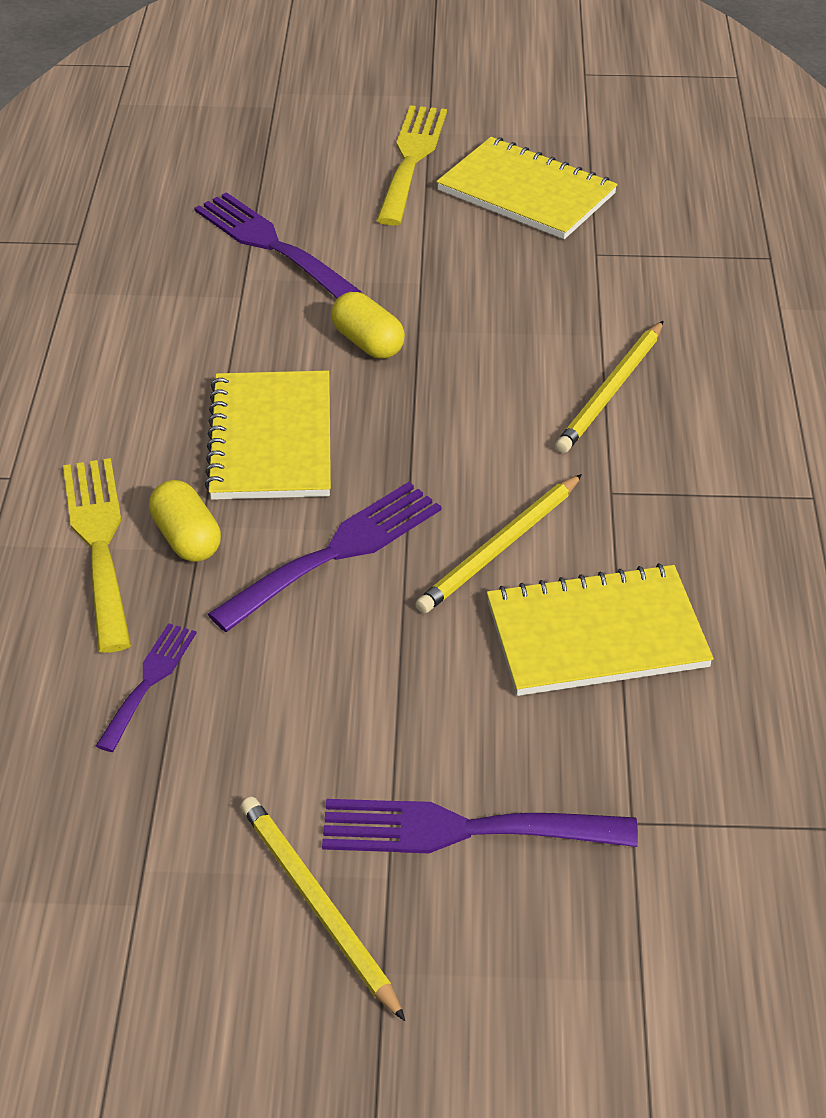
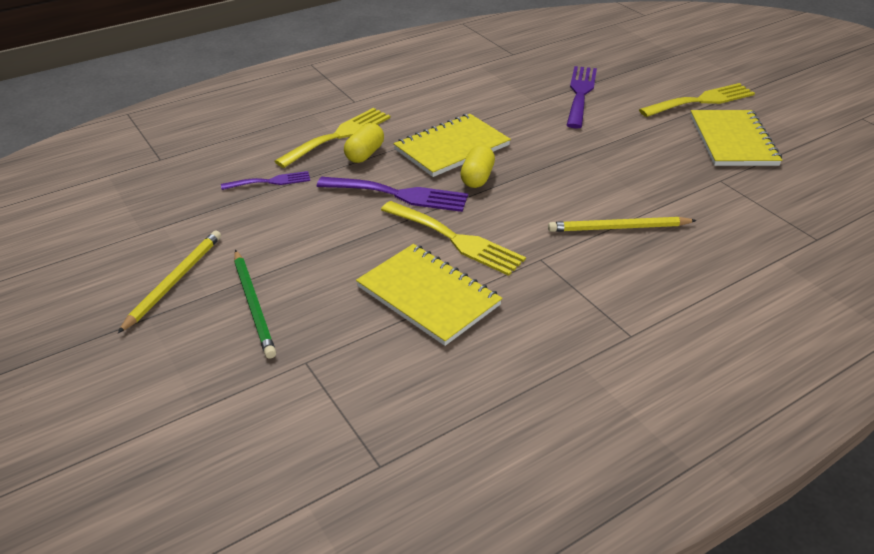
camera: 55 degrees right, 5 degrees down
purple fork [322,799,638,853] -> green pencil [234,250,276,359]
yellow capsule [331,292,405,359] -> yellow capsule moved to [460,145,495,188]
yellow pencil [416,474,582,613] -> yellow fork [381,201,526,276]

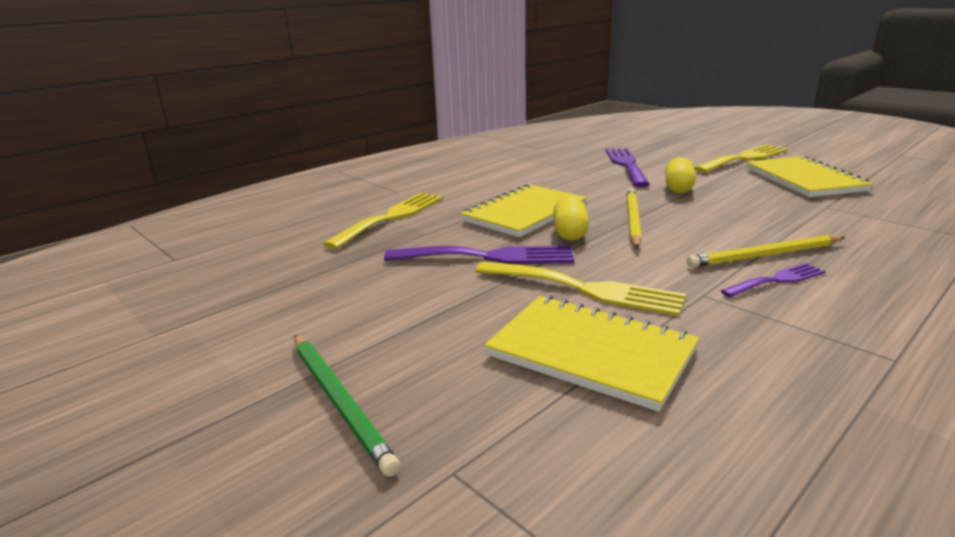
camera: 10 degrees left, 15 degrees down
yellow pencil [118,231,221,333] -> yellow pencil moved to [627,188,642,248]
purple fork [221,171,310,190] -> purple fork moved to [721,263,826,297]
yellow capsule [344,123,384,163] -> yellow capsule moved to [665,157,696,193]

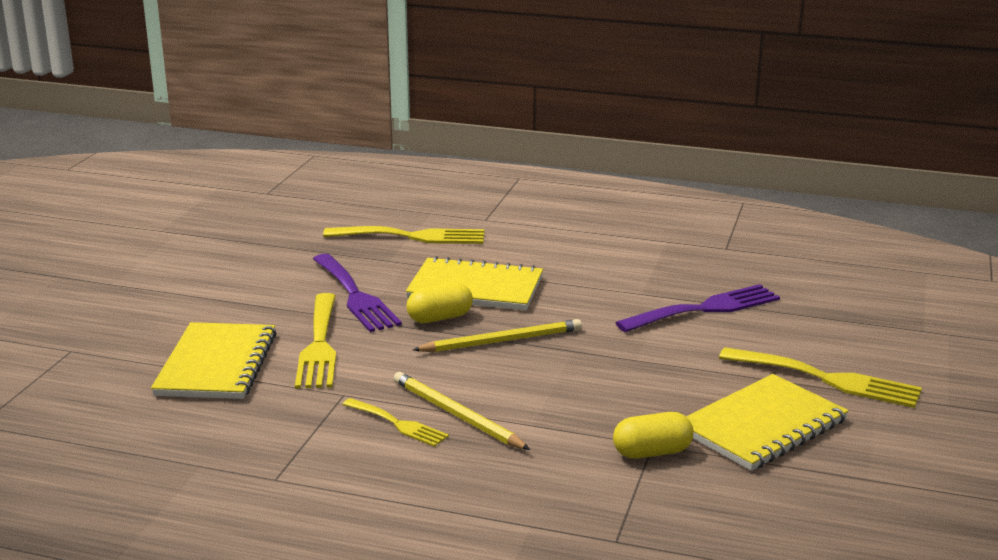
camera: 60 degrees right, 0 degrees up
green pencil [294,335,400,477] -> none
yellow capsule [665,157,696,193] -> yellow capsule moved to [613,412,694,459]
purple fork [721,263,826,297] -> yellow fork [342,398,449,447]

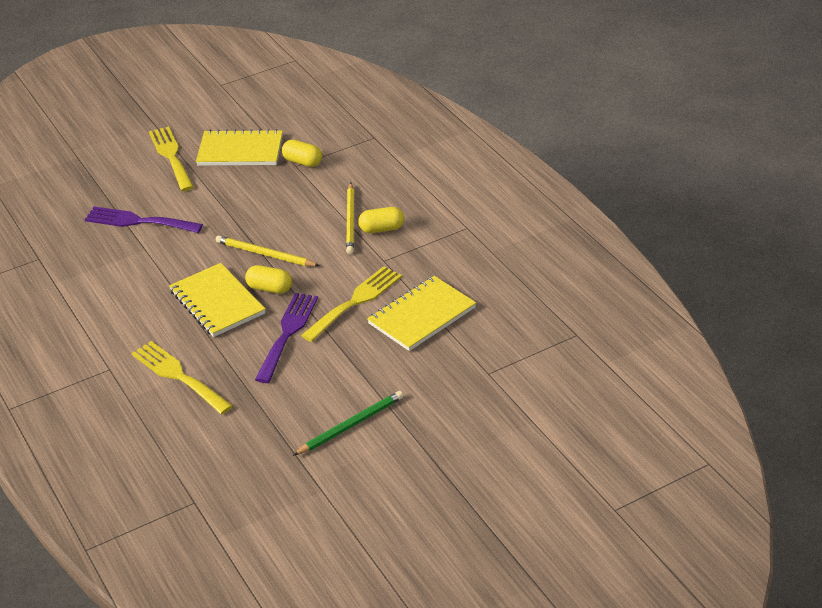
camera: 135 degrees left, 15 degrees up
yellow fork [342,398,449,447] -> yellow capsule [358,207,404,233]
none -> green pencil [293,391,403,456]

